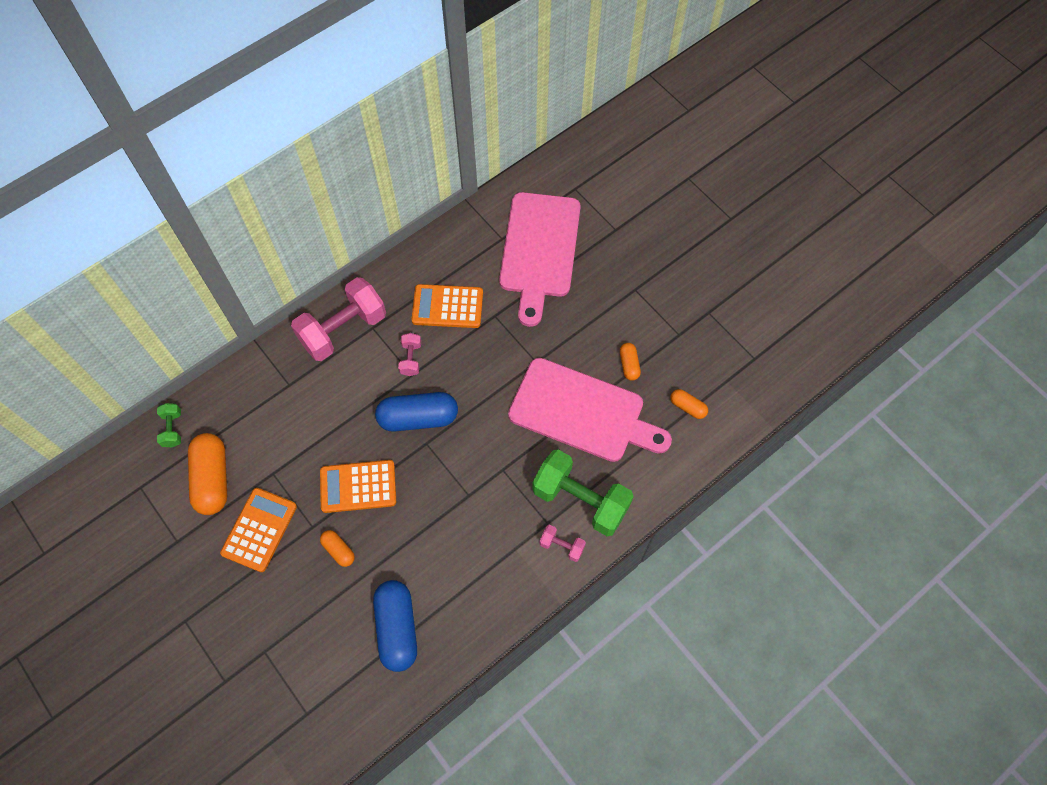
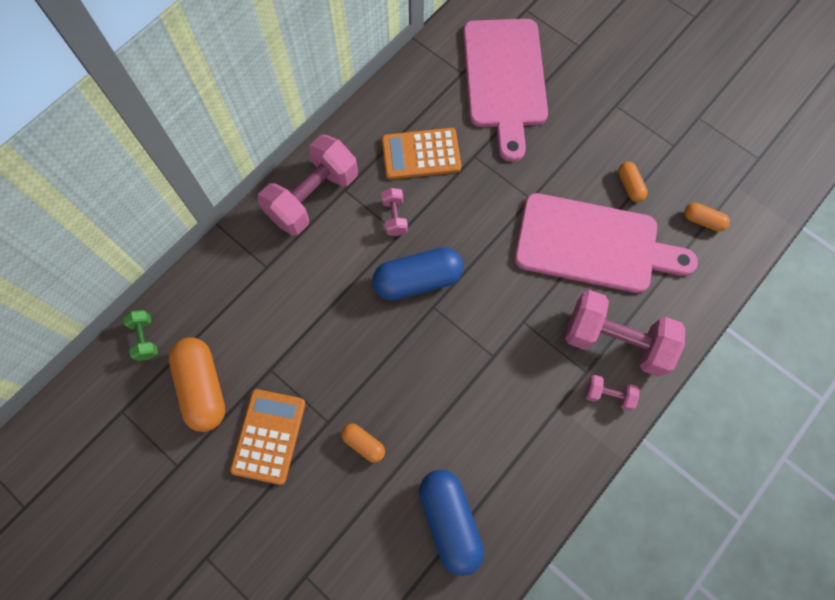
camera: 10 degrees left, 5 degrees up
orange calculator [320,460,396,513] -> none
green dumbbell [532,449,634,536] -> pink dumbbell [565,290,685,377]

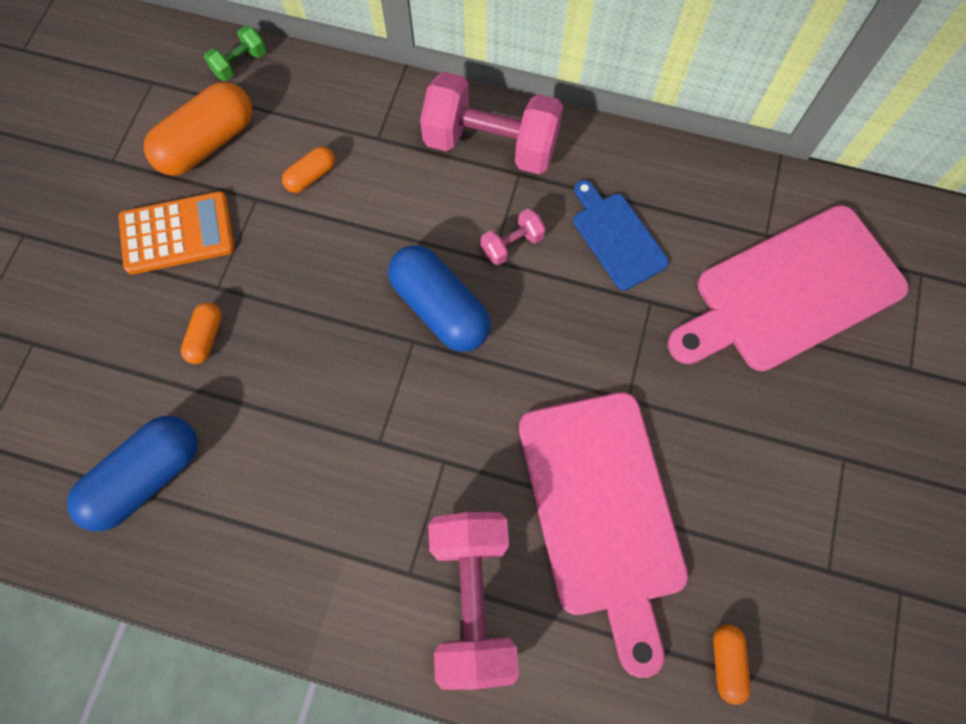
camera: 65 degrees right, 0 degrees up
orange calculator [382,128,461,179] -> blue cutting board [573,180,669,290]
pink dumbbell [585,375,639,411] -> none
orange capsule [618,162,648,202] -> orange capsule moved to [282,146,335,193]

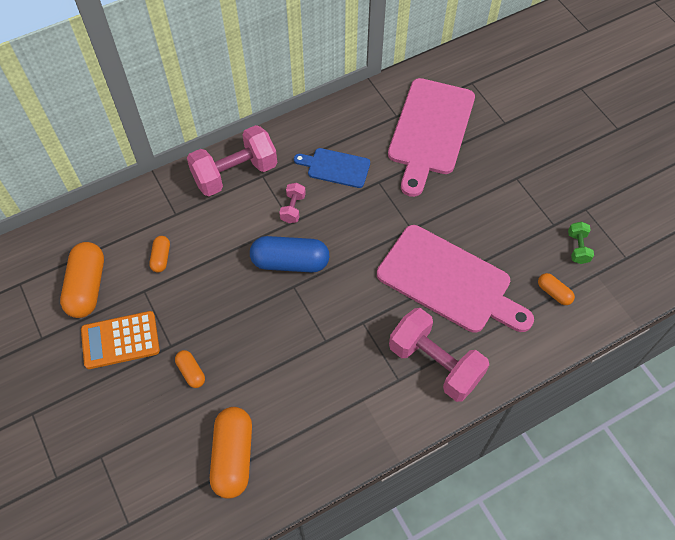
camera: 45 degrees left, 10 degrees down
blue capsule [67,416,198,531] -> orange capsule [210,407,252,499]
orange calculator [118,191,235,274] -> orange calculator turned 135 degrees counterclockwise [81,311,160,369]
green dumbbell [204,26,267,81] -> green dumbbell moved to [568,222,594,264]

